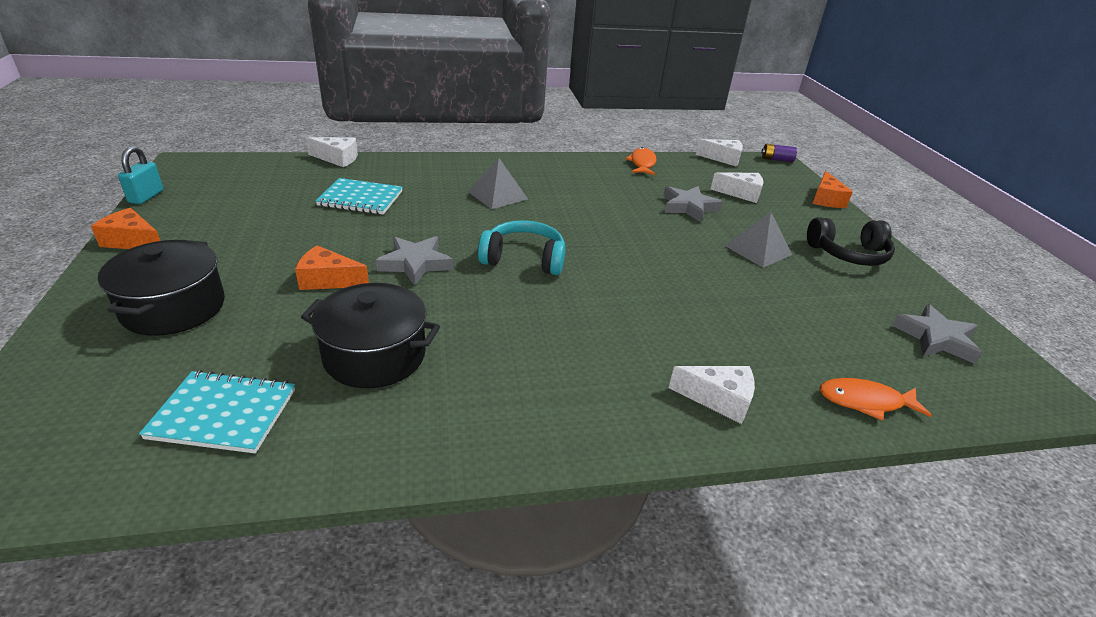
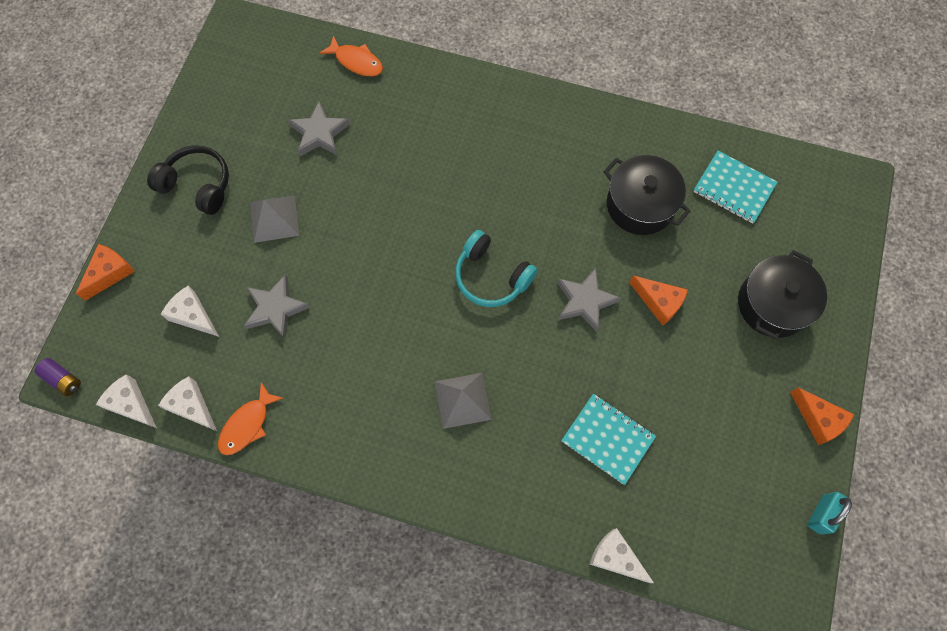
camera: 150 degrees left, 35 degrees up
white cheese [669,366,755,424] -> white cheese moved to [158,376,217,431]
grey star [892,304,982,364] -> grey star moved to [288,101,350,156]

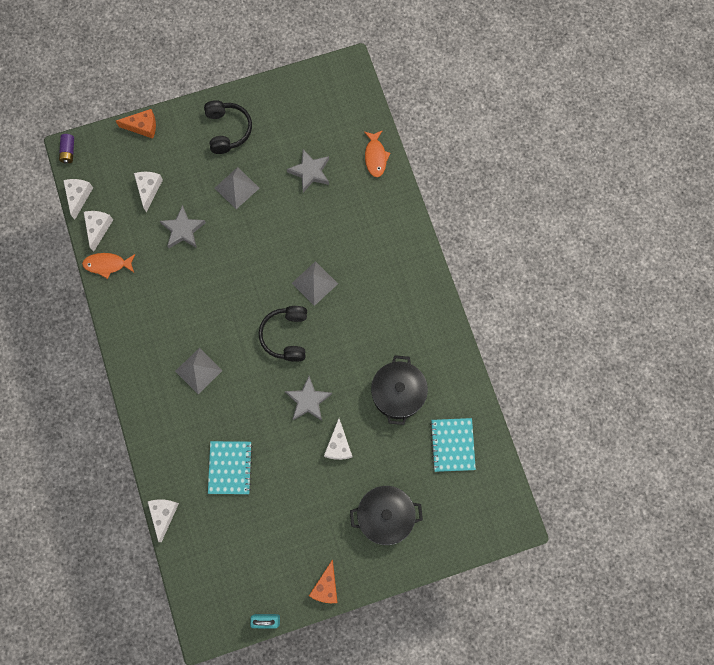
camera: 55 degrees right, 5 degrees up
turquoise headphones [455,230,537,307] -> black headphones [259,306,307,362]
orange cheese [629,275,688,325] -> white cheese [324,419,352,460]
none -> grey pyramid [292,261,338,306]

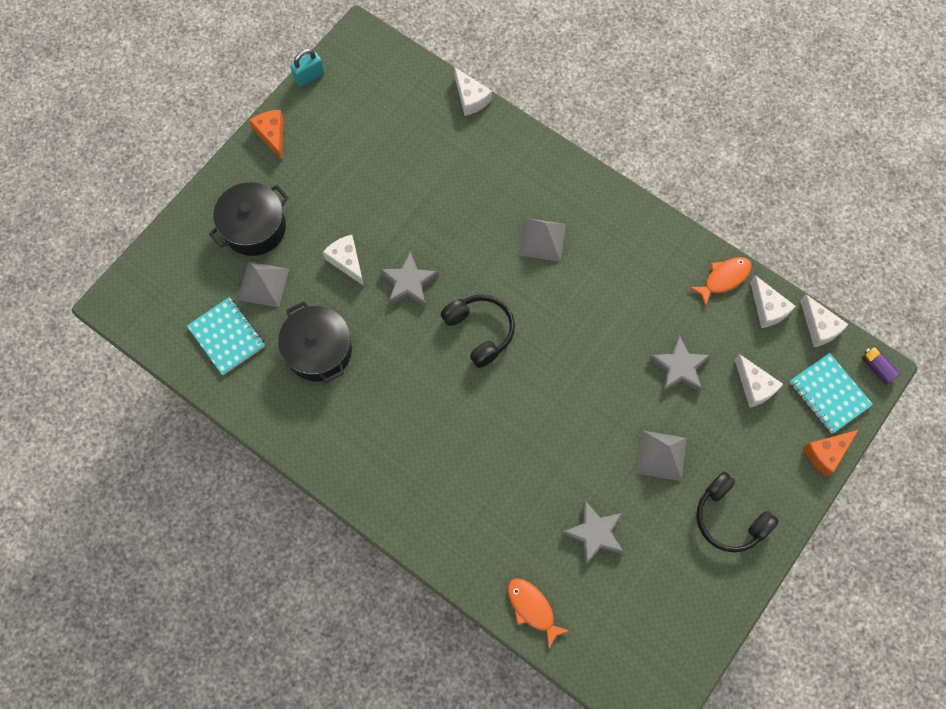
camera: 145 degrees right, 5 degrees down
turquoise notebook [208,441,253,494] -> turquoise notebook moved to [790,353,873,434]
grey pyramid [292,261,338,306] -> grey pyramid moved to [238,262,289,307]

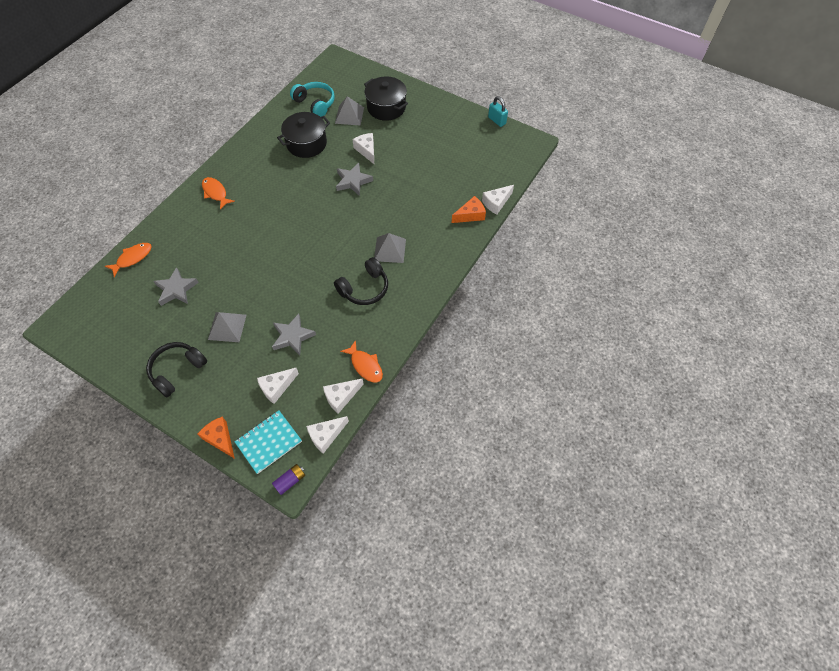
camera: 85 degrees right, 10 degrees down
turquoise notebook [187,297,265,375] -> turquoise headphones [290,82,335,117]
orange cheese [249,110,284,160] -> orange cheese moved to [452,196,486,223]
white cheese [323,235,364,286] -> white cheese turned 75 degrees counterclockwise [352,133,374,164]
black headphones [441,294,515,368] -> black headphones moved to [334,257,388,305]
none -> orange fish [202,177,235,209]

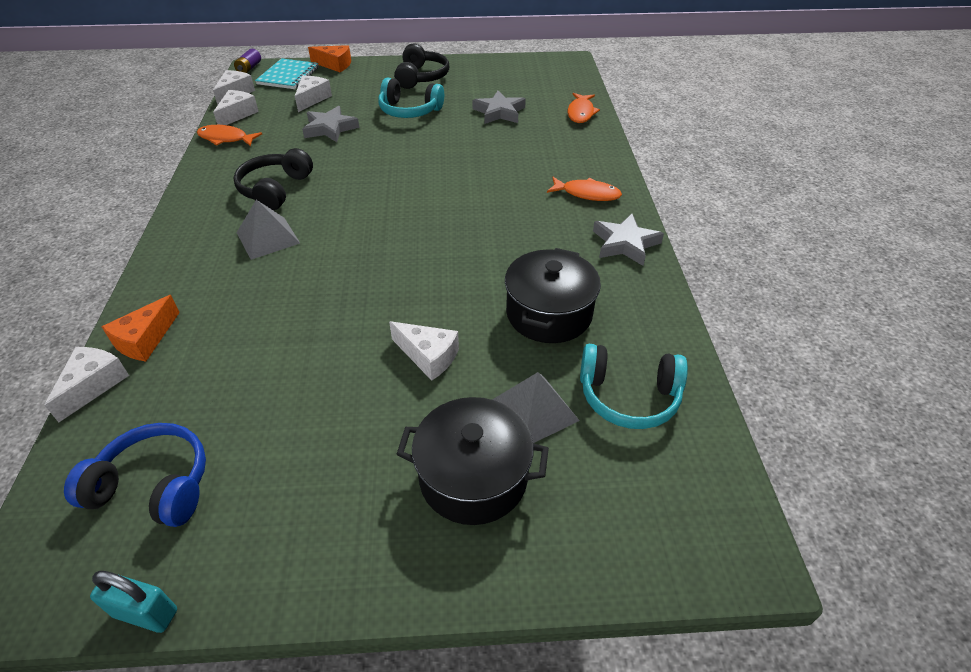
camera: 145 degrees right, 15 degrees down
grey pyramid [208,312,247,342] -> turquoise headphones [378,78,444,118]
grey star [336,163,373,196] -> grey star moved to [593,214,664,266]
none -> blue headphones [64,423,206,527]

